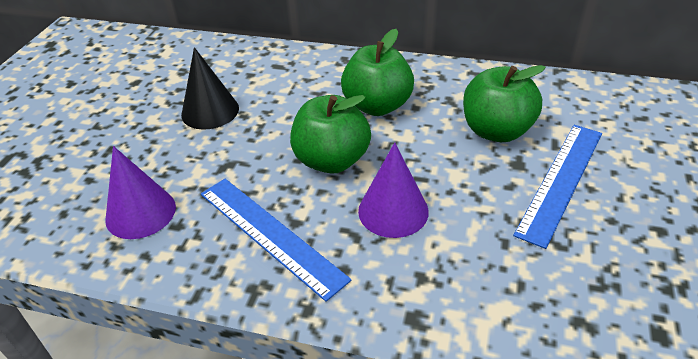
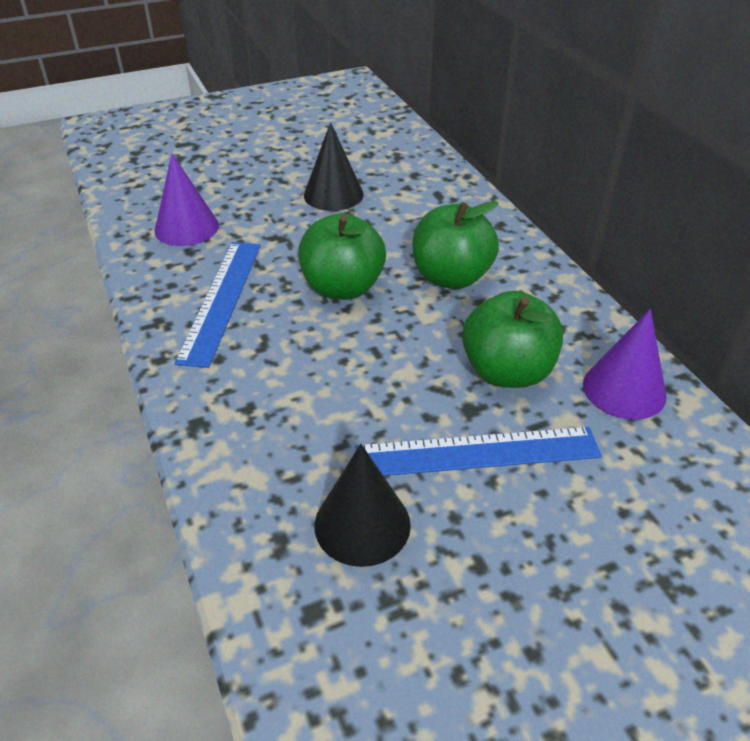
camera: 50 degrees right, 0 degrees up
purple cone [358,143,429,238] -> purple cone moved to [583,309,667,420]
none -> black cone [314,444,411,567]

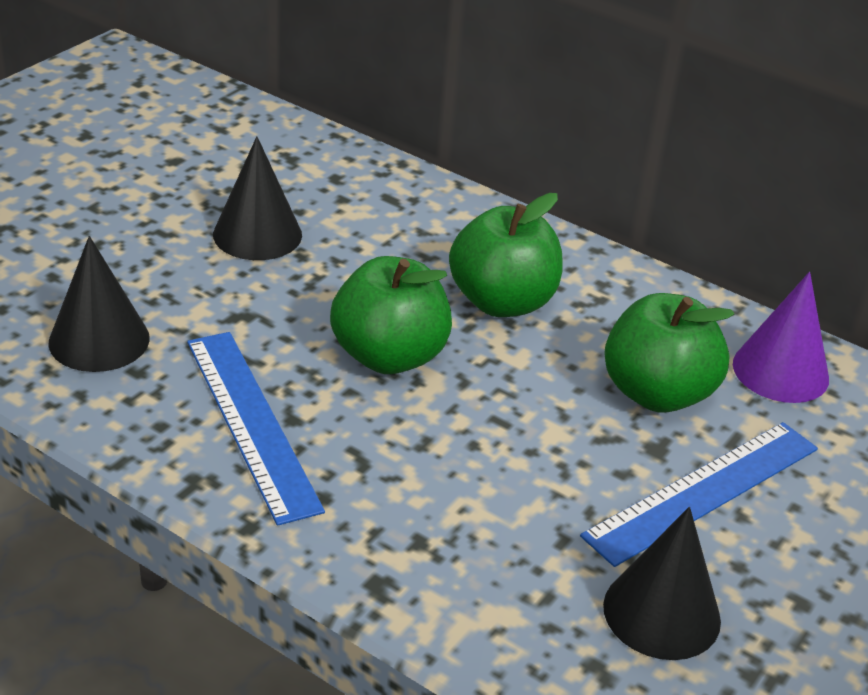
camera: 35 degrees left, 5 degrees down
purple cone [154,154,219,246] -> black cone [49,236,150,372]

